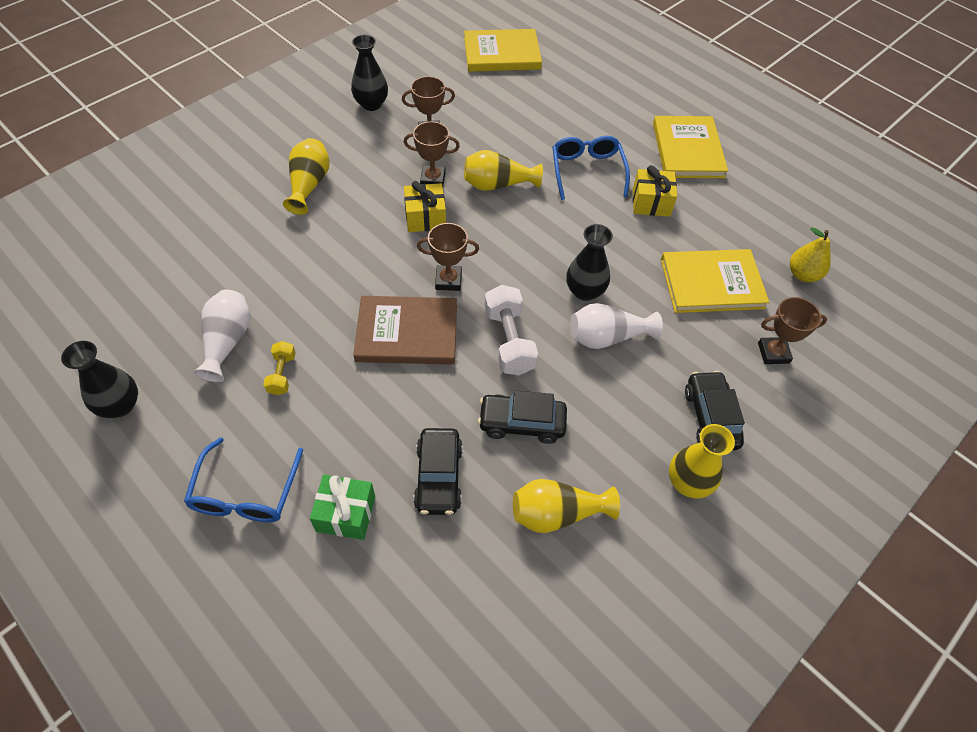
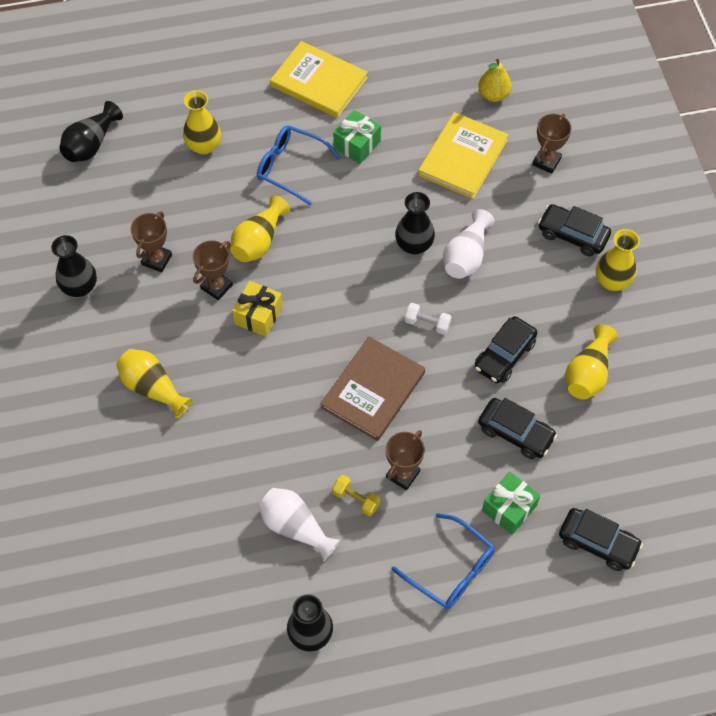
camera: 55 degrees left, 5 degrees up
brown trophy [417,223,479,291] -> brown trophy moved to [386,430,425,490]
yellow book [464,29,542,72] -> black vase [59,101,123,162]
white dumbbell [484,285,538,375] -> white dumbbell [405,303,451,335], size x0.57
yellow gift [633,165,677,217] -> green gift [333,110,381,164]
none -> yellow vase [183,90,221,155]
none -> black car [559,508,643,571]

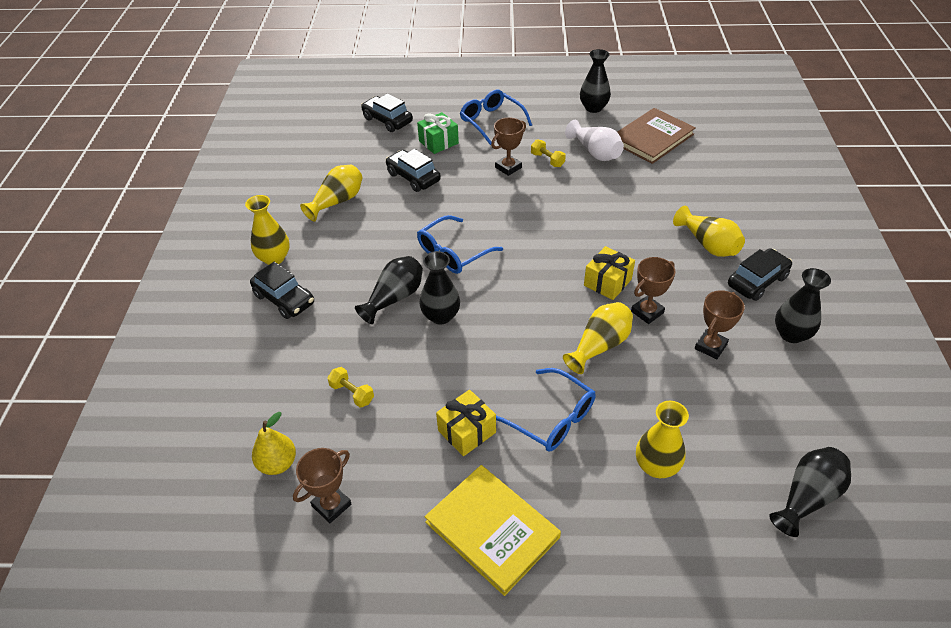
camera: 165 degrees left, 15 degrees down
brown book [320,336,425,441] -> brown book moved to [617,108,696,164]
green gift [333,110,381,164] -> yellow gift [436,390,496,456]
white dumbbell [405,303,451,335] -> blue glasses [417,215,503,274]
yellow book [418,112,509,199] -> yellow dumbbell [327,367,374,407]
white vase [443,209,494,279] -> black vase [355,256,423,324]
black car [475,316,537,383] -> black car moved to [728,248,792,301]
brown trophy [532,114,571,174] -> brown trophy moved to [293,448,351,523]

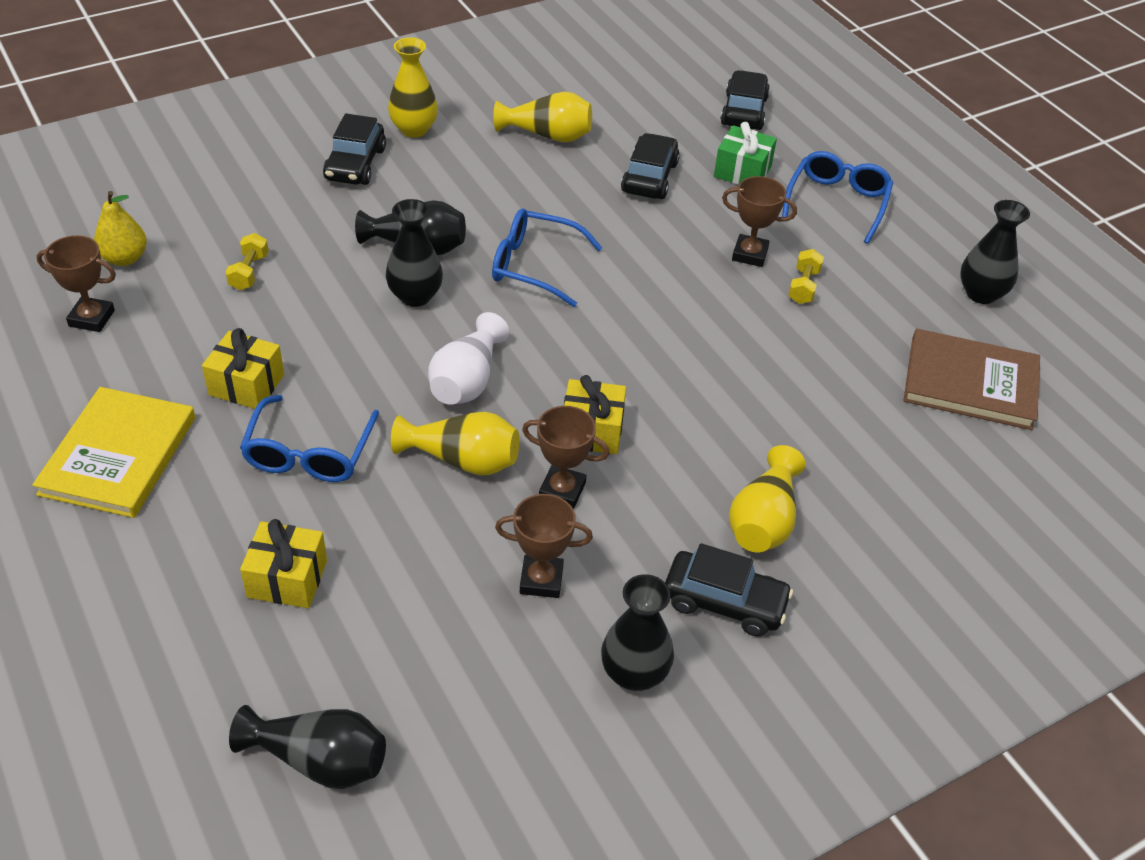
camera: 55 degrees right, 0 degrees up
white vase [565,120,624,161] -> white vase moved to [428,312,509,405]
yellow vase [636,401,689,478] -> yellow gift [240,519,327,608]

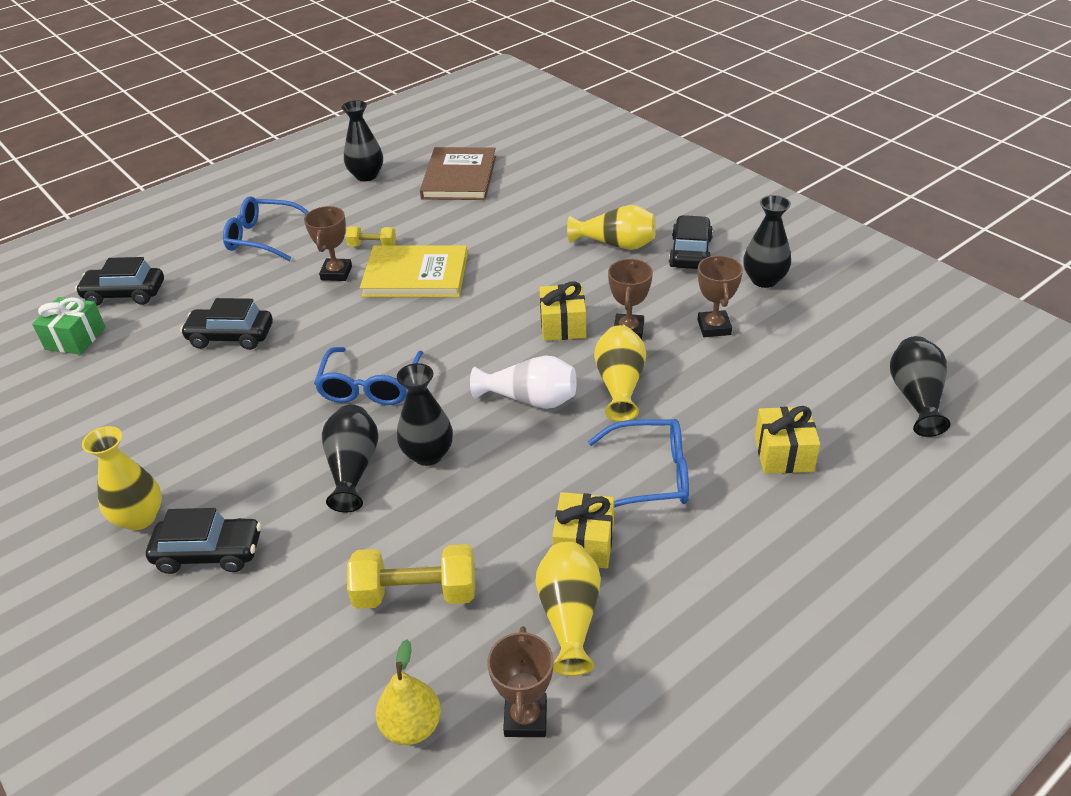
camera: 95 degrees left, 5 degrees down
yellow book [32,387,195,518] -> yellow book moved to [360,245,468,297]
yellow dumbbell [225,233,269,290] -> yellow dumbbell [347,544,475,609], size x1.76
yellow vase [493,92,592,142] -> yellow vase moved to [536,542,601,676]
green gift [714,122,777,184] -> green gift moved to [32,297,106,355]

